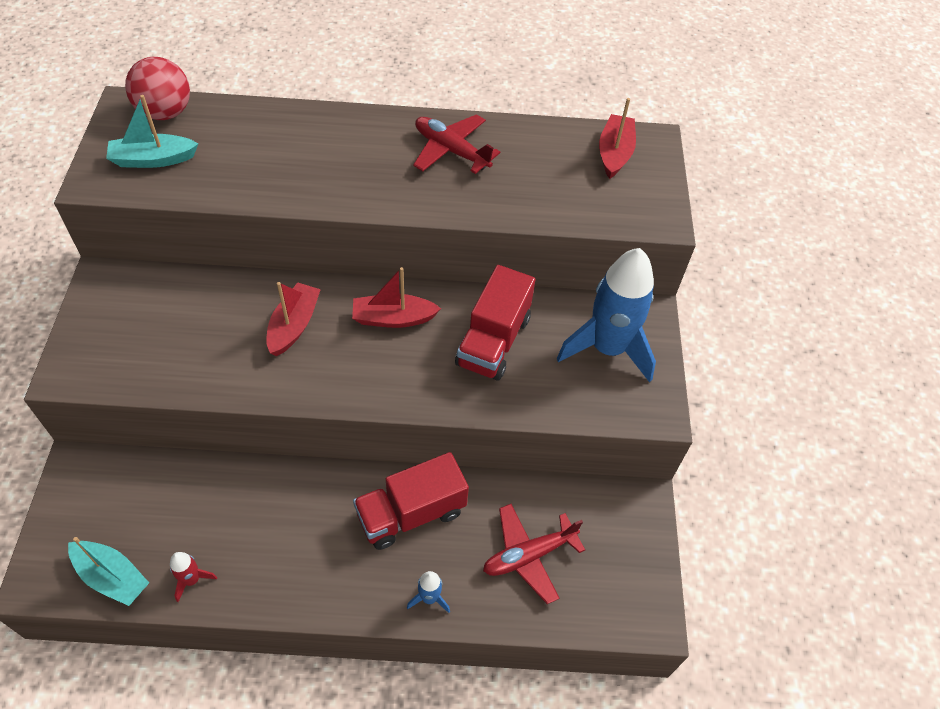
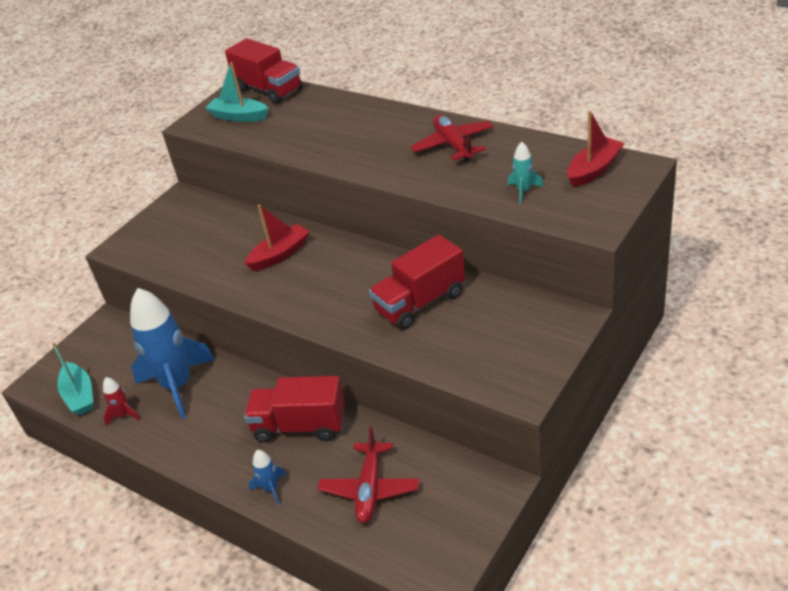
camera: 40 degrees right, 15 degrees down
red ball [125,57,190,120] -> red truck [225,38,303,104]
red boat [352,267,441,328] -> none
red plane [483,504,585,604] -> red plane turned 90 degrees counterclockwise [318,427,420,523]
blue rocket [557,248,656,383] -> blue rocket moved to [130,288,215,419]
none -> turquoise rocket [507,142,544,204]

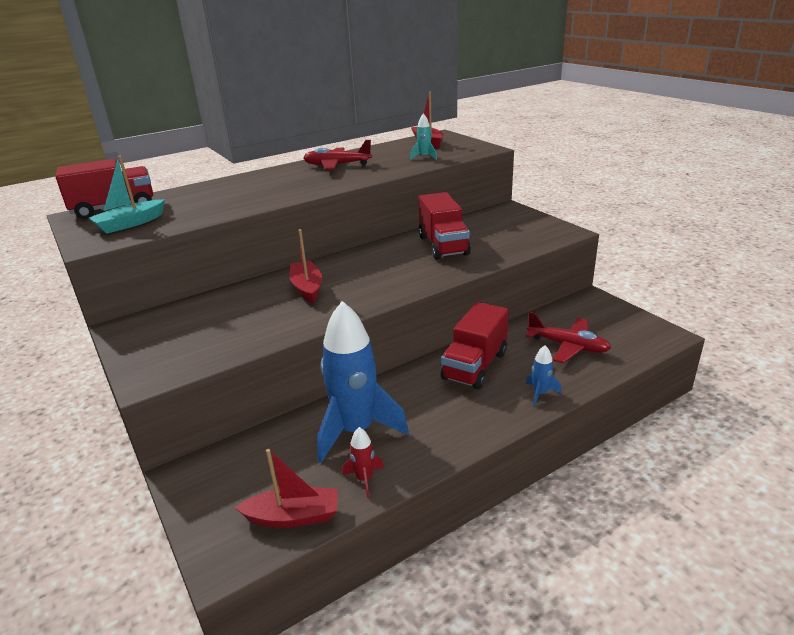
camera: 70 degrees left, 10 degrees down
turquoise boat [52,342,93,415] -> red boat [235,449,338,528]

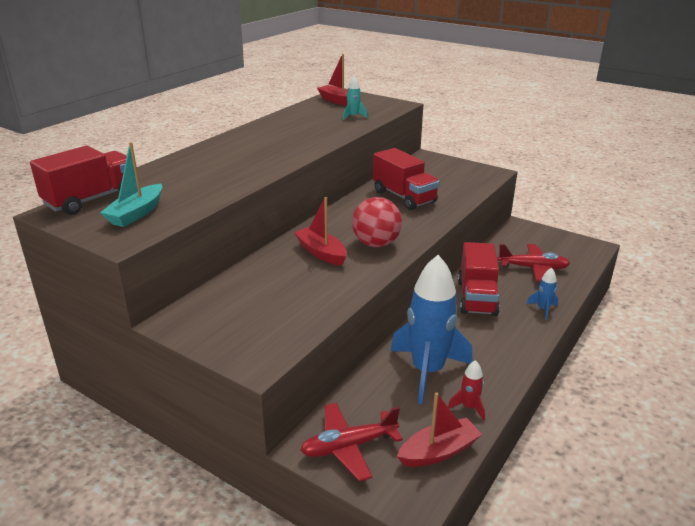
camera: 25 degrees left, 0 degrees up
red plane [303,140,372,170] -> red plane moved to [300,403,403,482]
none -> red ball [352,197,402,247]

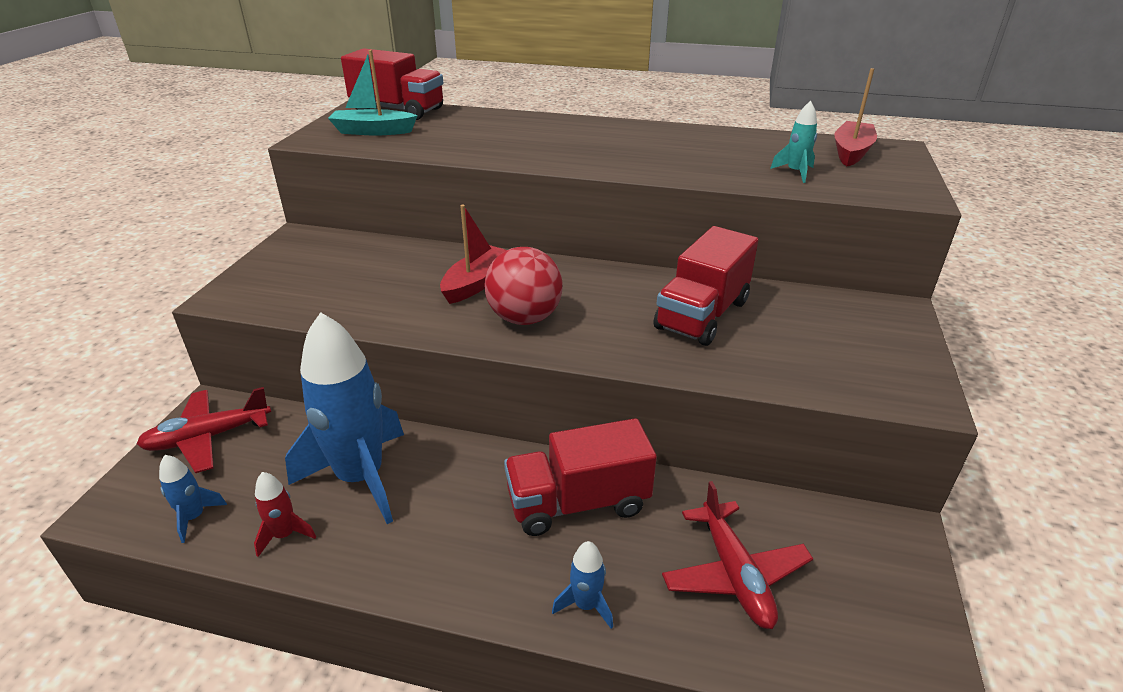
camera: 70 degrees right, 5 degrees up
red plane [300,403,403,482] -> red plane turned 75 degrees counterclockwise [137,387,271,473]
red boat [397,392,482,467] -> blue rocket [159,455,227,543]

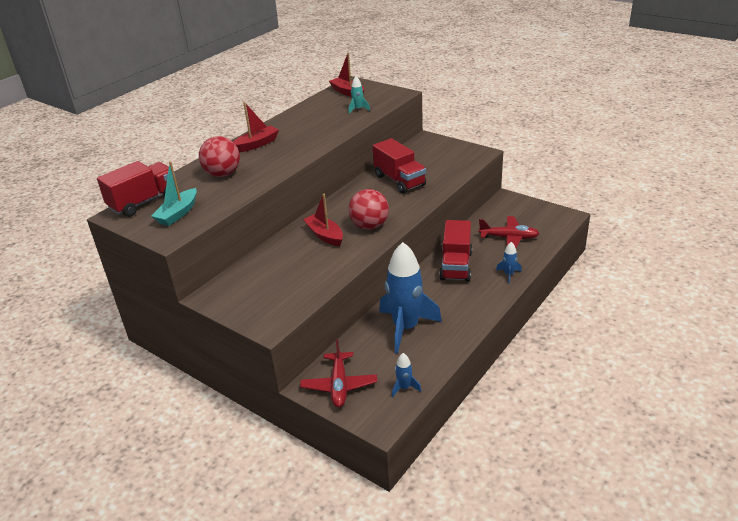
camera: 65 degrees left, 0 degrees up
red rocket [254,472,316,557] -> none
none -> red ball [199,136,240,177]
none -> red boat [233,102,279,152]

